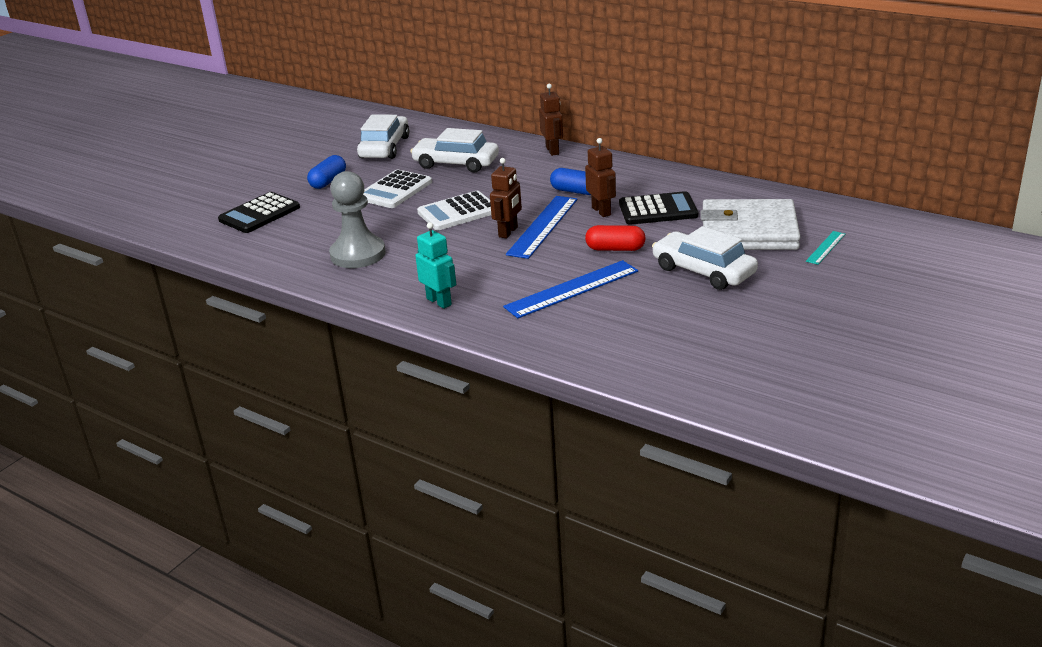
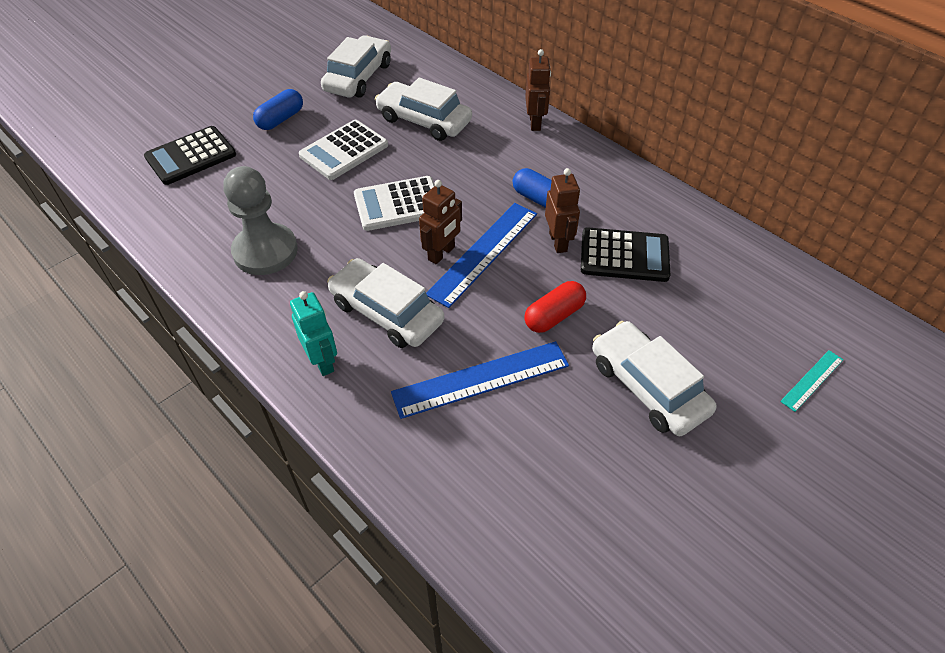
camera: 10 degrees right, 20 degrees up
red capsule [585,225,646,251] -> red capsule turned 60 degrees counterclockwise [525,281,586,333]
white wallet [701,199,801,250] -> none
none -> white car [327,258,444,348]

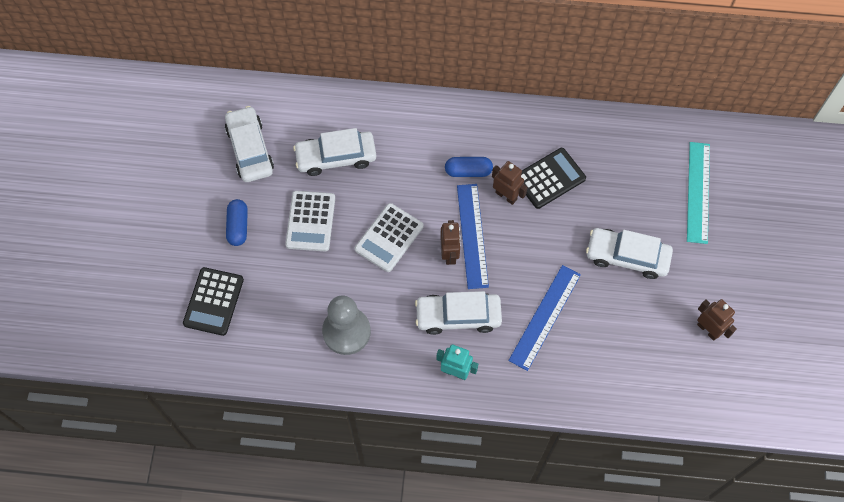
camera: 40 degrees left, 15 degrees up
brown robot [525,49,551,131] -> brown robot moved to [697,299,737,341]
red capsule [525,281,586,333] -> none
turquoise ruler [780,350,843,412] -> turquoise ruler [687,142,710,244], size x1.97

